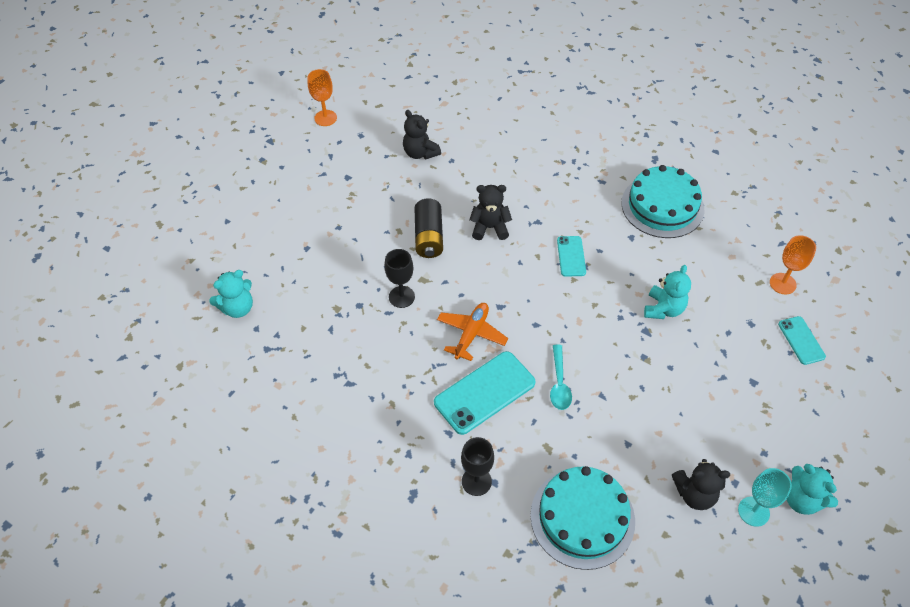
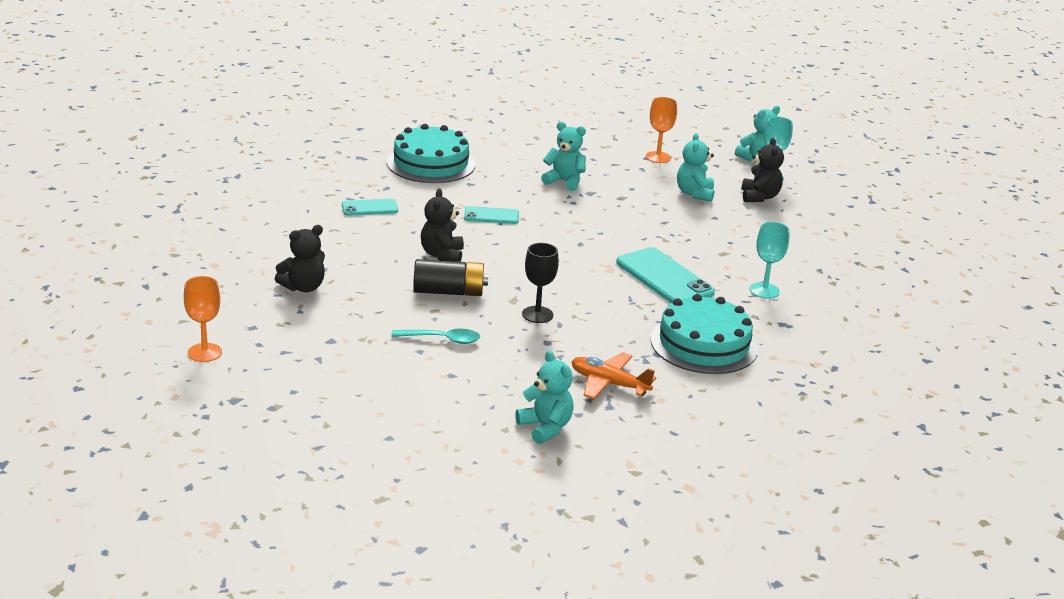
camera: 90 degrees left, 25 degrees down
orange plane [437,303,508,361] -> orange plane moved to [571,352,656,399]
black goblet [461,437,494,496] -> turquoise goblet [750,222,790,298]
turquoise cake [530,466,635,570] -> turquoise cake moved to [650,294,758,374]
turquoise spoon [550,345,572,410] -> turquoise spoon moved to [391,329,480,344]
orange goblet [770,235,816,295] -> orange goblet moved to [645,97,677,163]
turquoise phone [778,316,826,365] -> turquoise phone moved to [342,199,398,216]
none -> turquoise teddy bear [677,133,714,202]

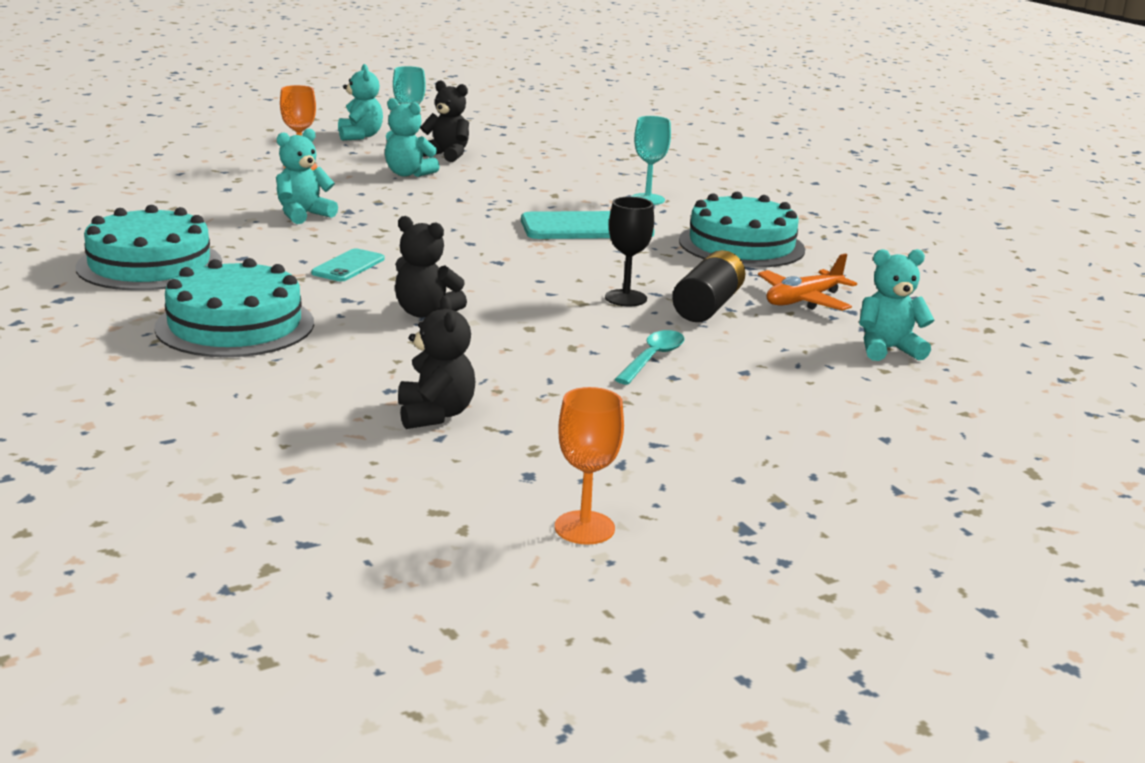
camera: 65 degrees left, 5 degrees down
turquoise phone [342,199,398,216] -> turquoise cake [154,258,314,357]
black battery [413,259,488,296] -> black battery moved to [672,250,745,322]

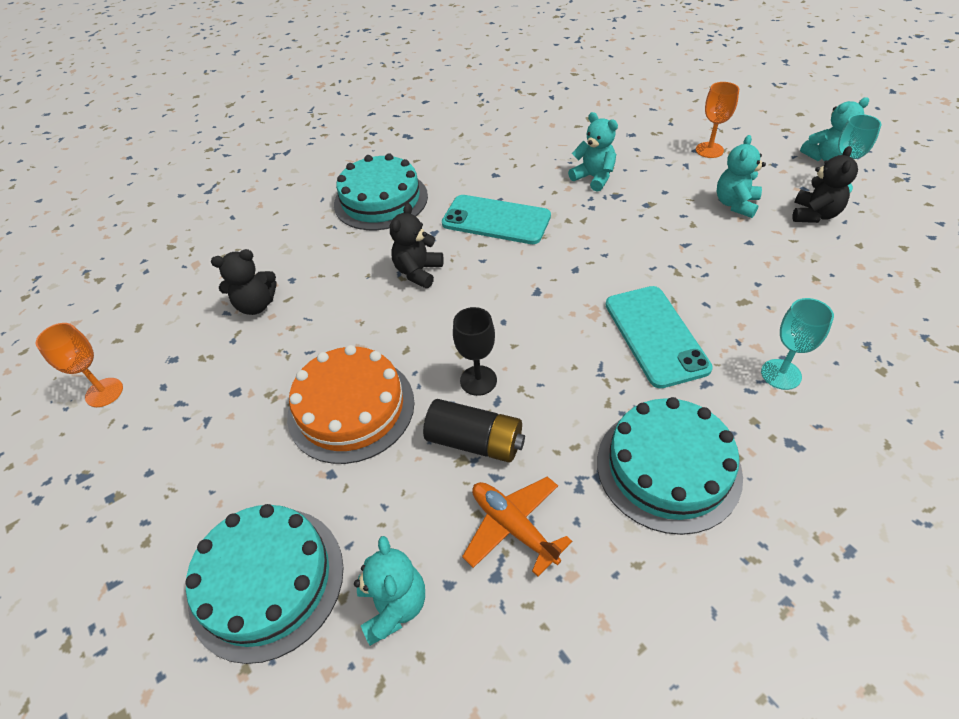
camera: 90 degrees right, 25 degrees up
turquoise cake [75,205,222,291] -> turquoise cake moved to [185,504,344,664]
turquoise phone [311,248,385,281] -> turquoise phone [442,195,551,244], size x1.79
turquoise spoon [614,330,685,385] -> orange cake [287,345,415,464]

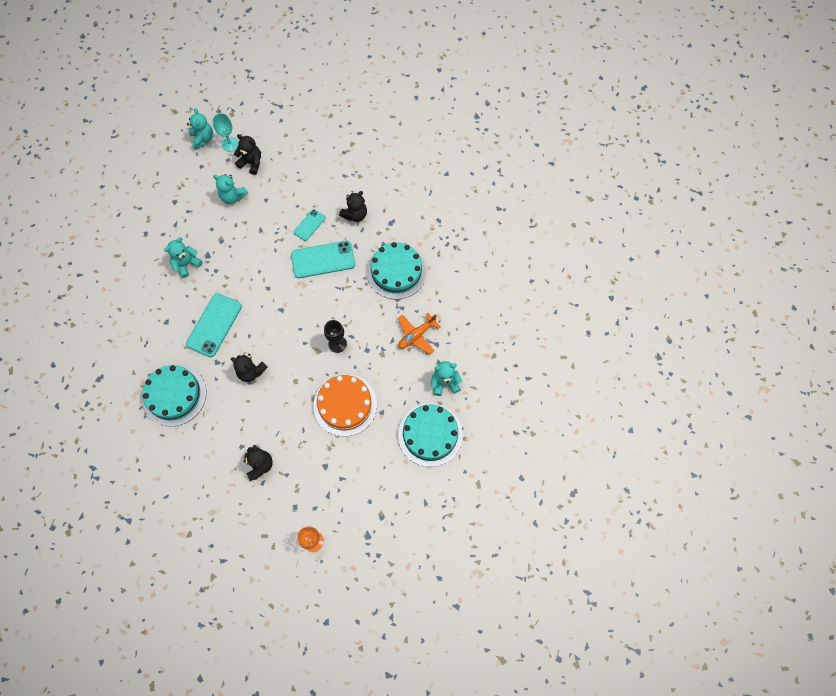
camera: 90 degrees left, 20 degrees up
black battery [423,399,525,463] -> none
orange goblet [696,82,739,158] -> none
turquoise goblet [761,298,834,390] -> black teddy bear [339,191,367,222]
none -> turquoise phone [294,209,326,241]

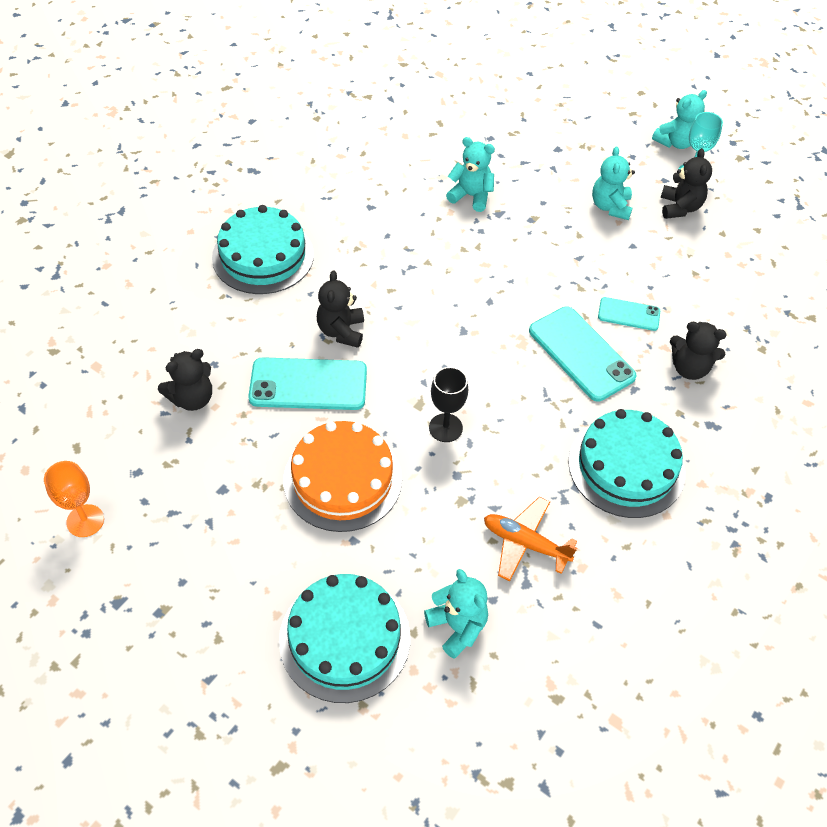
camera: 65 degrees right, 15 degrees down
turquoise phone [186,293,242,357] -> turquoise phone moved to [248,357,367,410]

